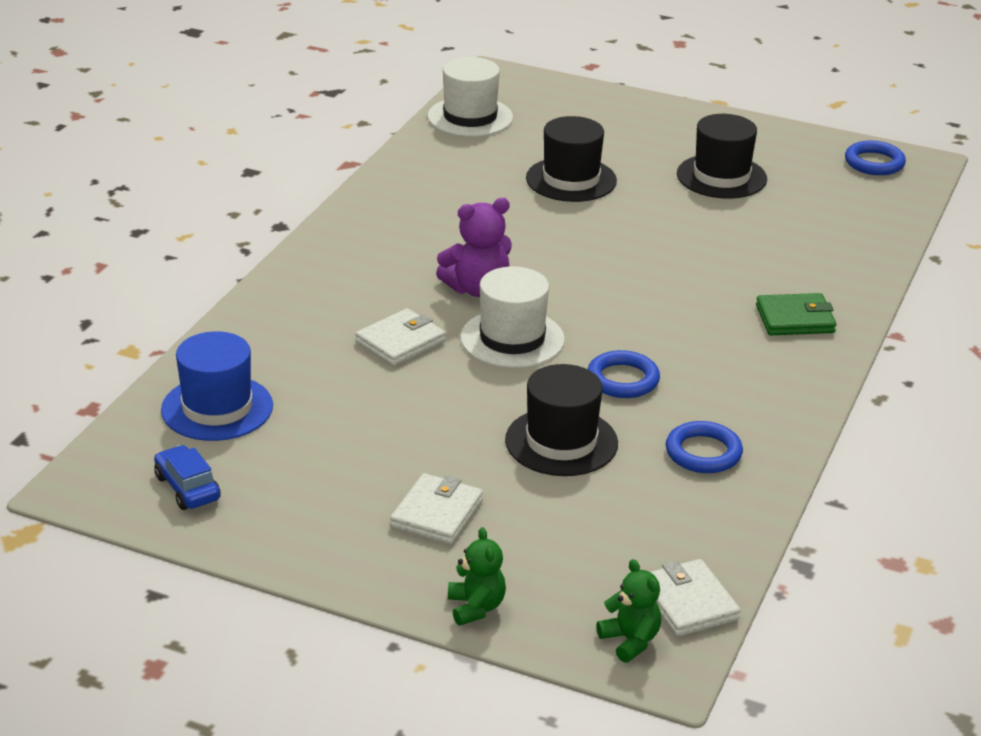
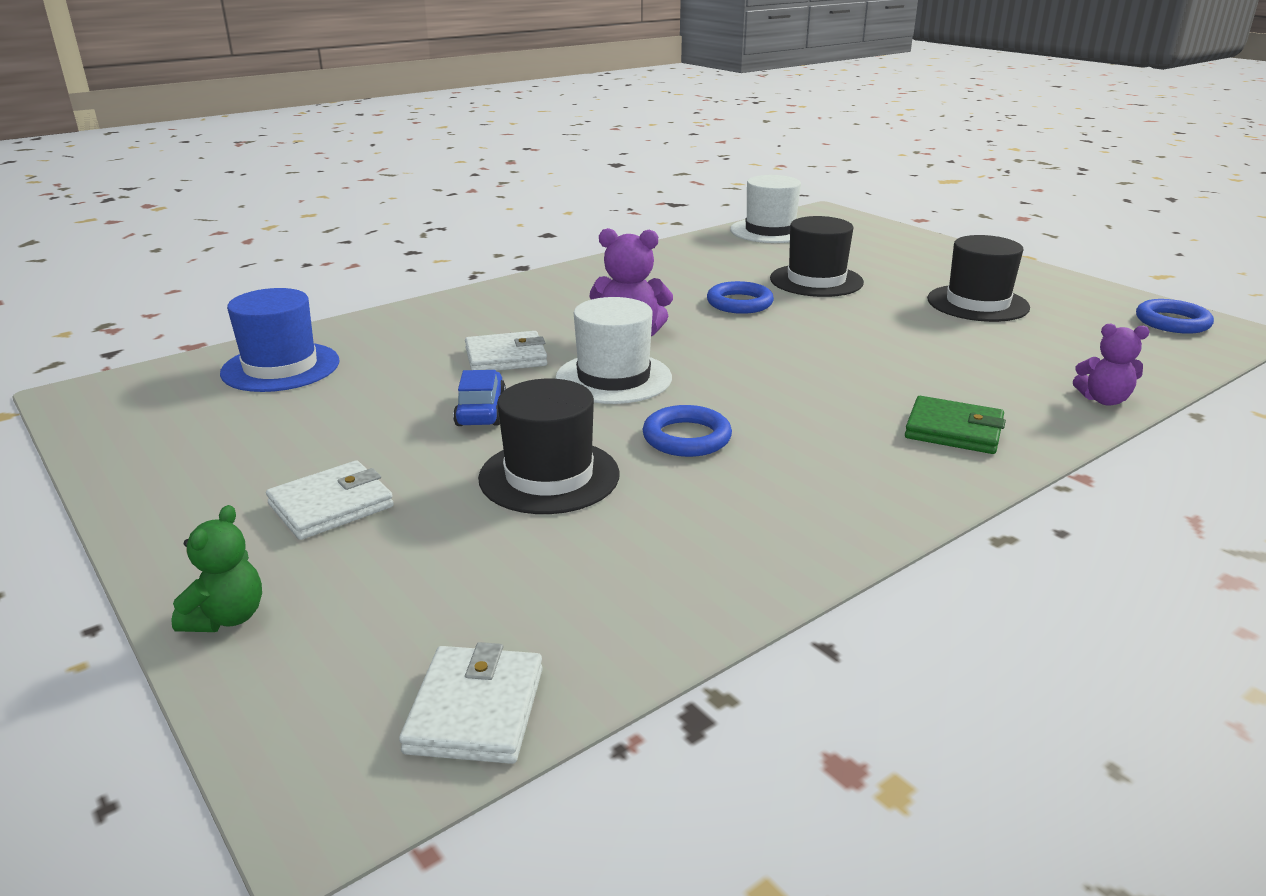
camera: 30 degrees right, 5 degrees down
blue car [154,445,221,510] -> blue car moved to [453,370,506,426]
green teddy bear [596,559,661,663] -> none
blue ring [666,421,743,473] -> blue ring moved to [707,281,774,314]
none -> purple teddy bear [1073,324,1150,406]

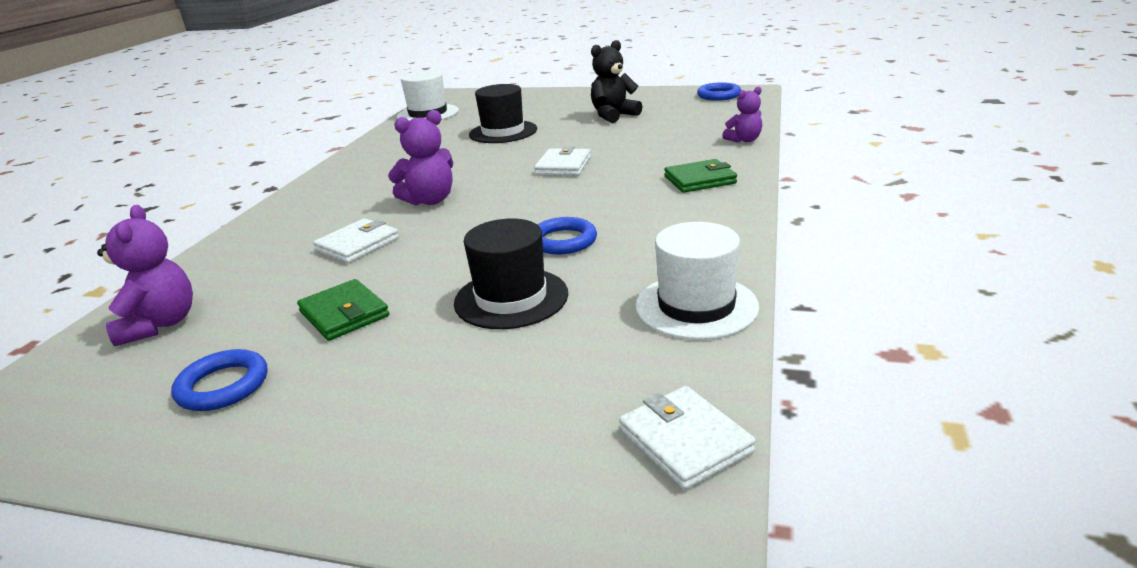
camera: 35 degrees left, 0 degrees up
green teddy bear [171,505,262,632] -> none
blue hat [220,288,340,392] -> purple teddy bear [97,205,193,346]
white wallet [266,461,394,540] -> white wallet moved to [534,146,591,176]
blue car [453,370,506,426] -> none
white hat [555,297,672,404] -> white hat moved to [635,222,759,340]
blue ring [707,281,774,314] -> blue ring moved to [171,349,267,411]
black hat [927,235,1030,322] -> black teddy bear [591,40,642,123]
none -> green wallet [297,279,389,341]

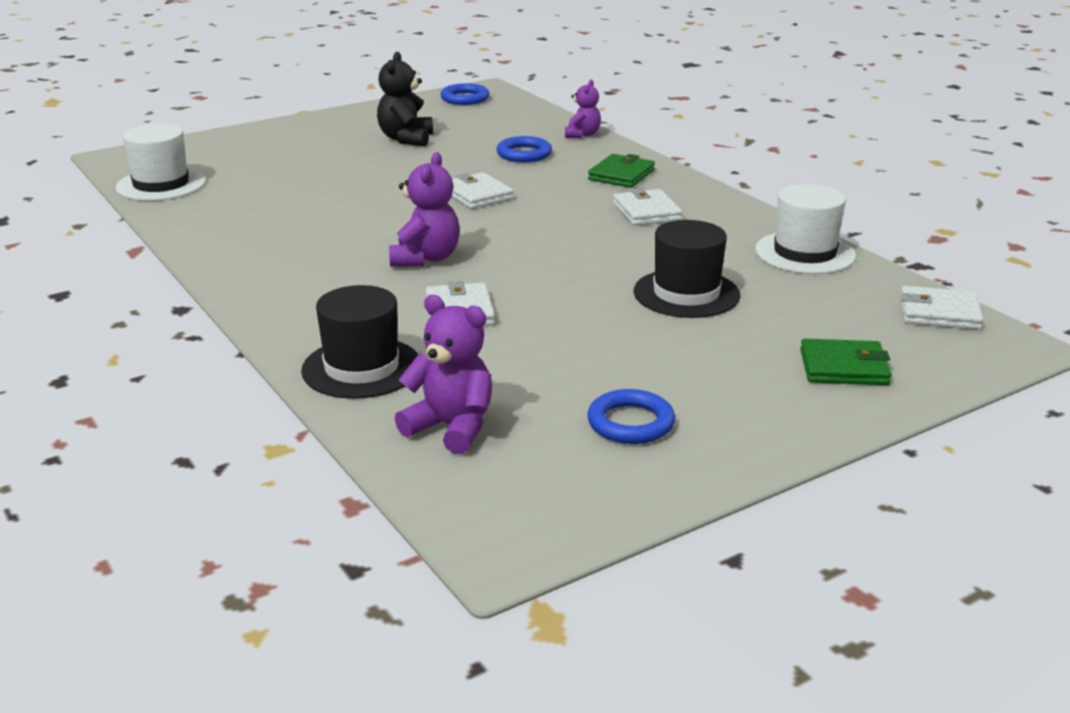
camera: 50 degrees left, 0 degrees up
green wallet [297,279,389,341] -> green wallet moved to [800,339,892,385]
black hat [469,84,537,143] -> black hat moved to [301,285,418,399]
blue ring [537,217,597,255] -> blue ring moved to [496,136,552,162]
none -> white wallet [613,188,682,226]

